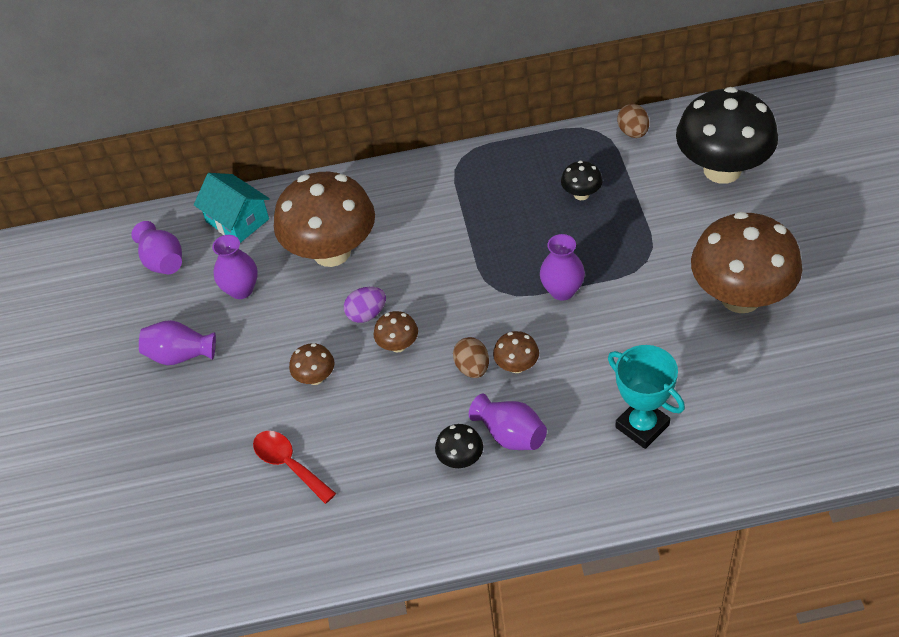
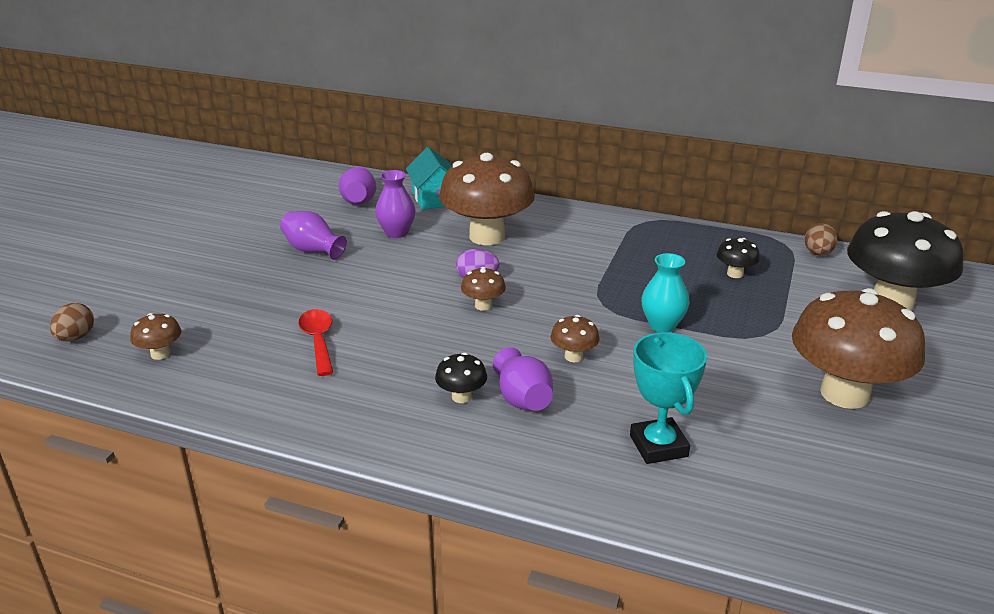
camera: 25 degrees right, 20 degrees down
brown mushroom [289,343,334,385] -> brown mushroom moved to [130,313,181,360]
brown egg [453,337,489,378] -> brown egg moved to [50,303,94,341]
purple vase [540,234,585,301] -> turquoise vase [641,253,689,332]

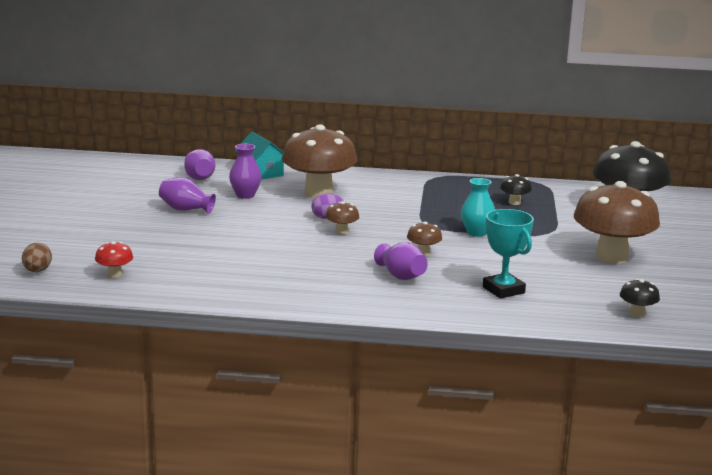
camera: 15 degrees left, 10 degrees down
brown mushroom [130,313,181,360] -> red mushroom [95,241,133,278]
red spoon [298,309,334,376] -> none
black mushroom [435,353,487,403] -> black mushroom moved to [620,279,660,317]
brown egg [805,223,838,256] -> none

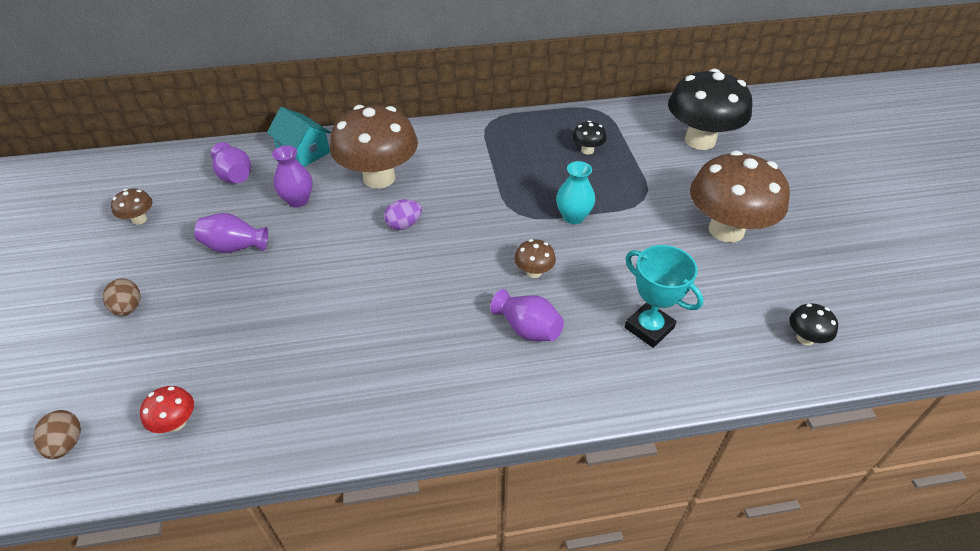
camera: 15 degrees left, 25 degrees up
brown mushroom [325,201,359,234] -> brown mushroom moved to [111,189,153,225]
none -> brown egg [103,279,140,316]

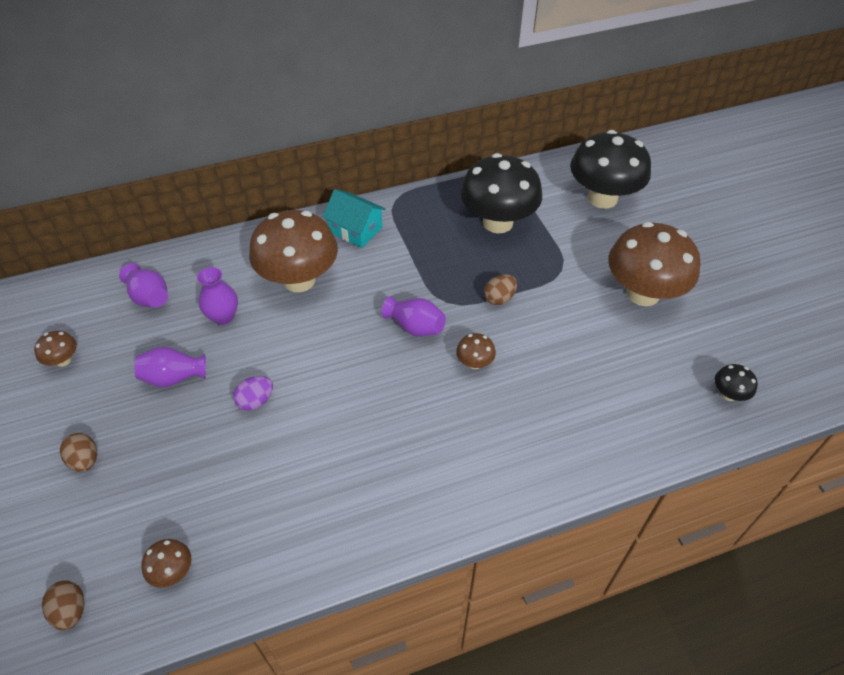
camera: 10 degrees left, 5 degrees up
red mushroom [140,386,194,433] -> brown mushroom [141,539,191,588]
turquoise house [267,107,331,167] -> turquoise house moved to [323,189,386,248]
purple egg [384,199,422,230] -> purple egg moved to [233,376,273,411]
purple vase [490,289,564,341] -> purple vase moved to [382,296,446,337]
turquoise vase [556,161,595,224] -> brown egg [484,274,517,305]
black mushroom [572,121,607,154] -> black mushroom [460,153,542,233], size x2.38
turquoise trophy [625,245,704,348] -> none

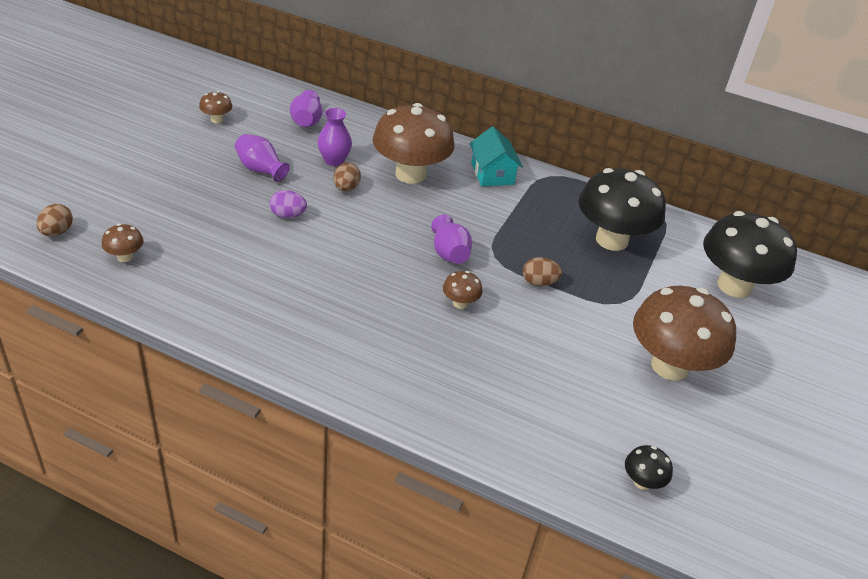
camera: 40 degrees right, 10 degrees down
brown egg [60,433,97,472] -> brown egg moved to [333,163,361,192]

